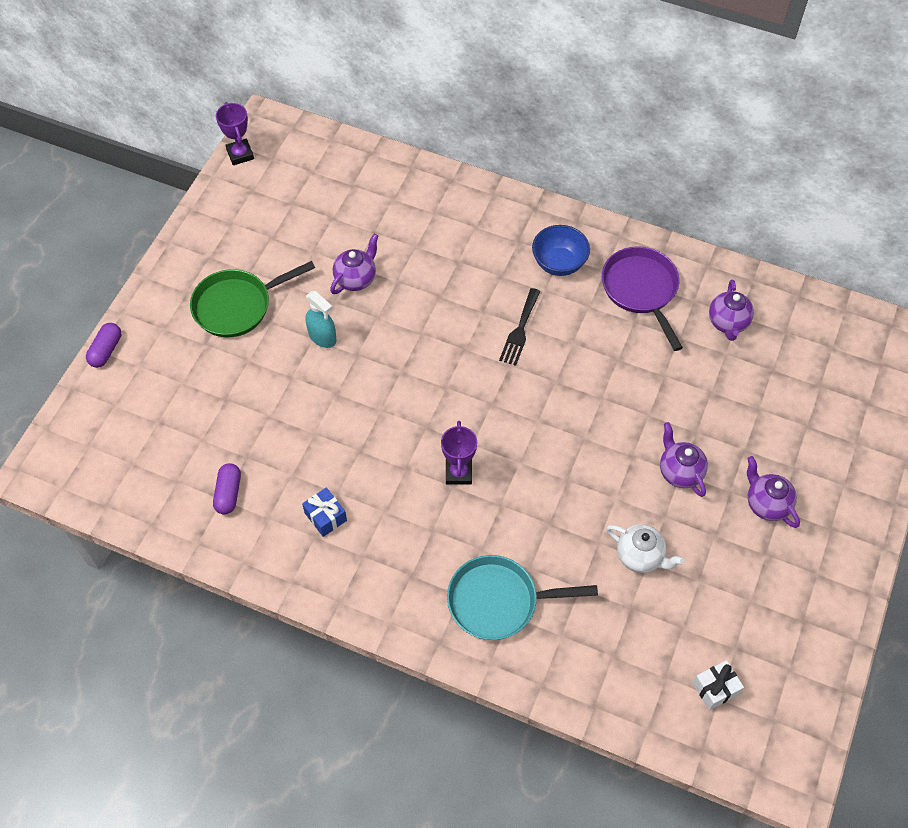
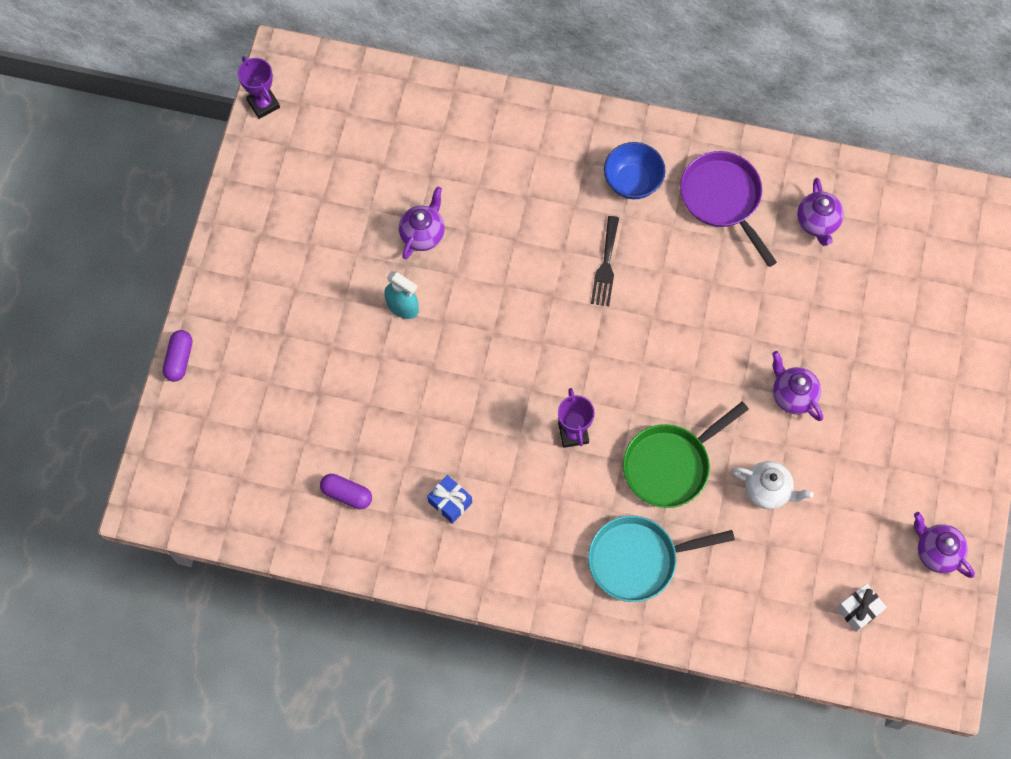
camera: 10 degrees left, 10 degrees up
green pan [190,261,315,337] -> green pan moved to [623,402,749,508]
purple capsule [213,463,241,514] -> purple capsule turned 60 degrees counterclockwise [320,474,372,509]
purple teapot [747,456,800,528] -> purple teapot moved to [914,512,975,578]

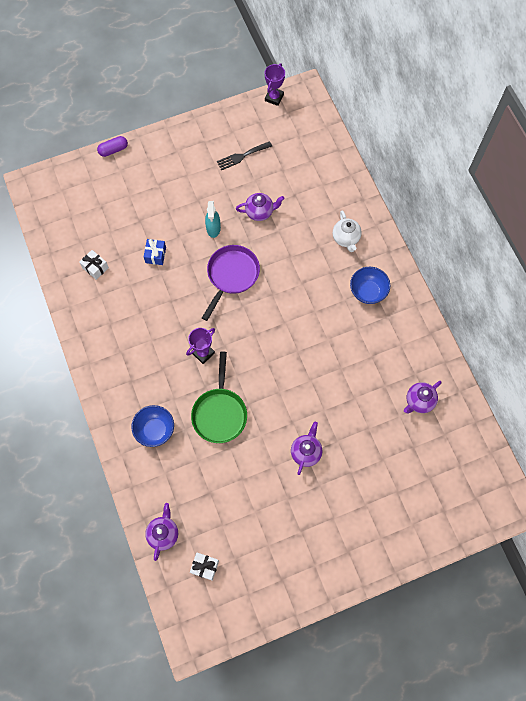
camera: 55 degrees right, 0 degrees up
purple capsule [320,474,372,509] -> white gift [79,250,109,280]
blue gift [427,475,472,524] -> blue gift moved to [144,239,166,265]
turquoise pan [588,515,735,602] -> blue bowl [131,405,174,447]
black fork [591,216,619,306] -> black fork moved to [217,141,272,170]
green pan [623,402,749,508] -> green pan turned 105 degrees counterclockwise [191,352,247,443]
purple pan [680,151,777,267] -> purple pan moved to [202,245,260,321]
white teapot [732,461,814,509] -> white teapot moved to [333,210,362,252]
purple teapot [914,512,975,578] -> purple teapot moved to [145,503,178,561]

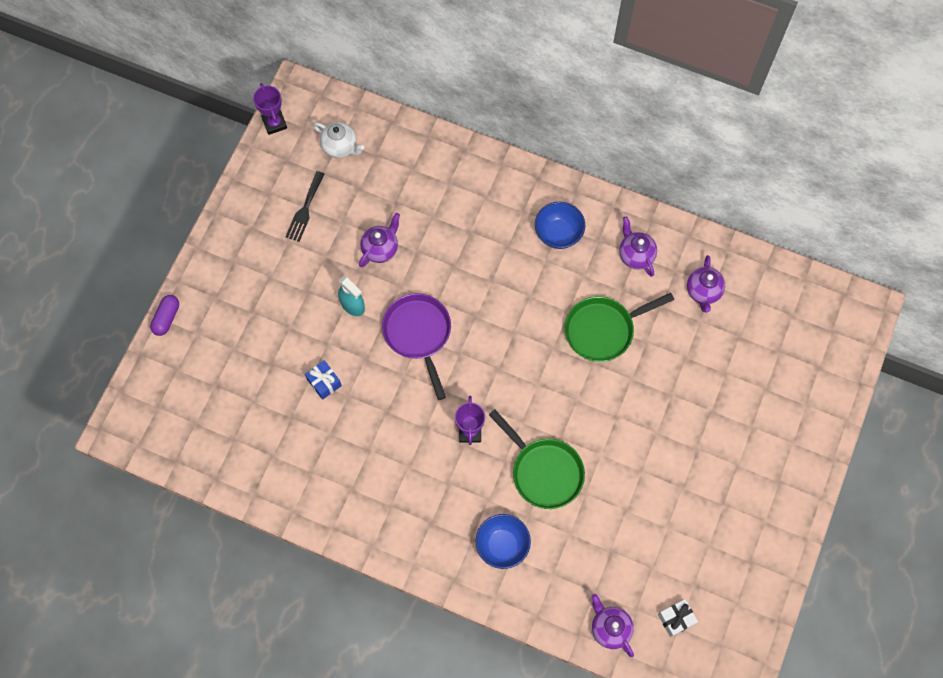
camera: 45 degrees left, 0 degrees up
white gift [79,250,109,280] -> none
purple teapot [291,422,322,475] -> purple teapot moved to [619,216,657,277]
white teapot [333,210,362,252] -> white teapot moved to [313,122,364,158]
none -> green pan [565,293,674,362]

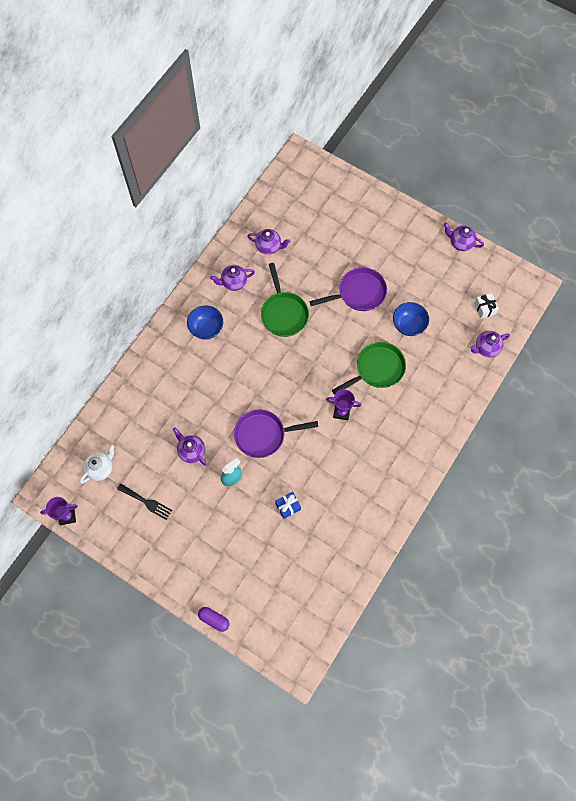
camera: 80 degrees left, 0 degrees up
blue bowl [476,514,531,569] -> blue bowl moved to [393,302,429,336]
none -> purple pan [310,267,387,311]
none -> purple teapot [444,223,484,251]

